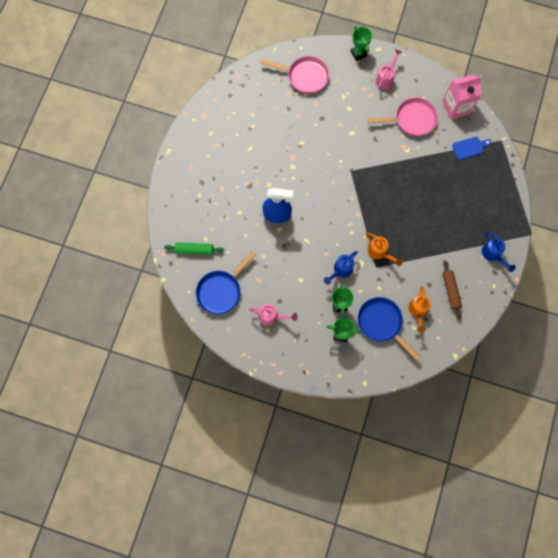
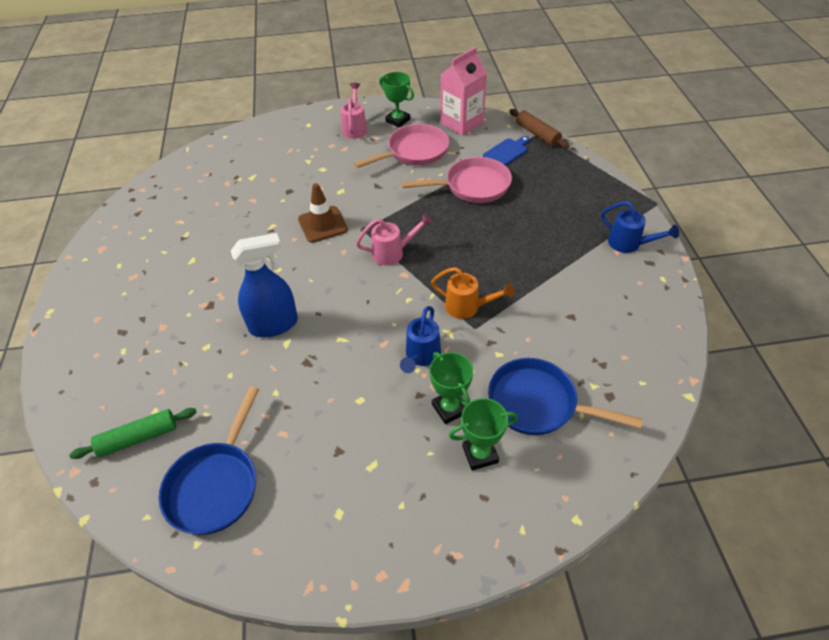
camera: 25 degrees left, 25 degrees down
pink watering can [249,304,298,326] -> pink watering can moved to [356,213,432,266]
pink pan [260,56,329,94] -> pink pan moved to [401,157,512,203]
green trophy [351,26,372,61] -> green trophy moved to [379,72,414,128]
orange watering can [408,286,431,333] -> none
brown rolling pin [442,260,462,319] -> brown rolling pin moved to [510,109,570,149]
none -> brown traffic cone [298,183,348,243]

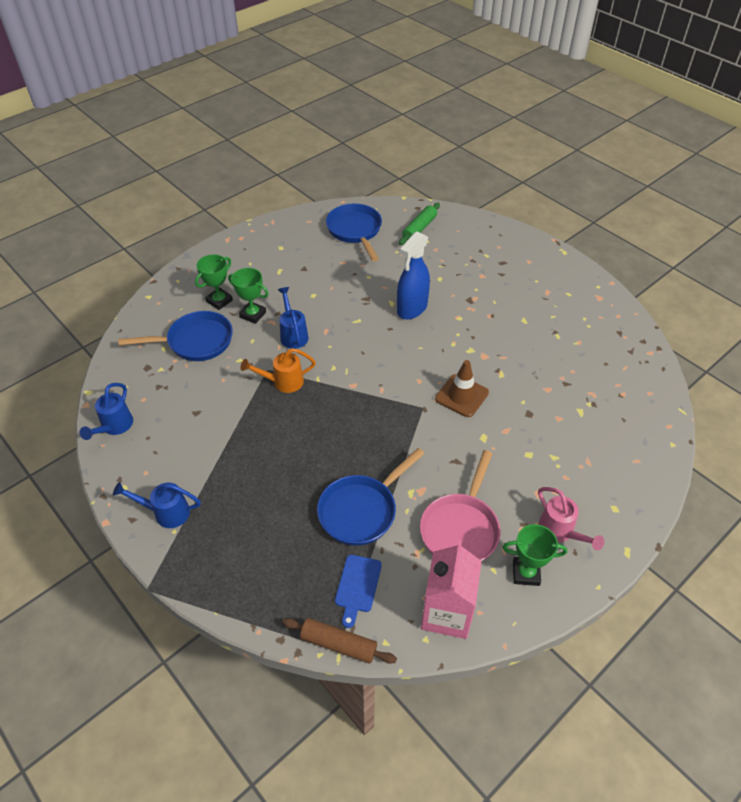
camera: 145 degrees right, 0 degrees up
pink watering can [356,213,432,266] -> none
pink pan [401,157,512,203] -> blue pan [317,448,425,546]
none -> blue watering can [80,383,133,440]

